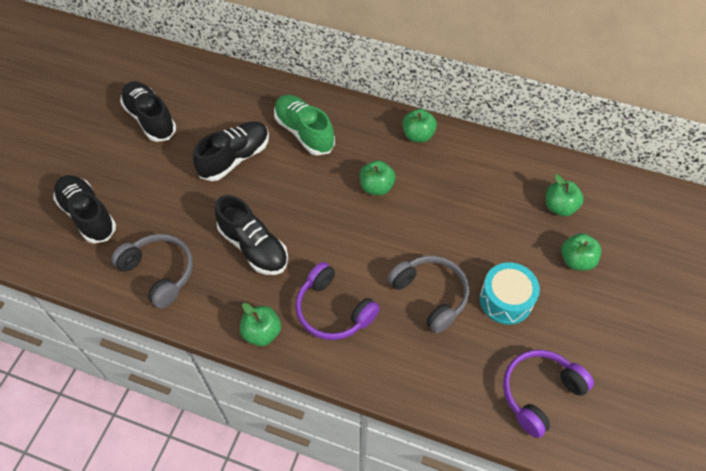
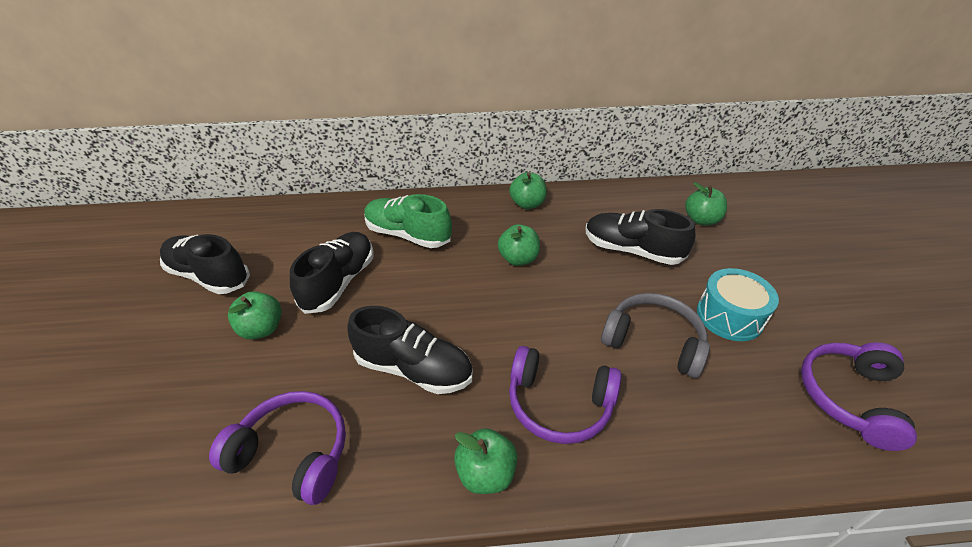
camera: 25 degrees left, 15 degrees down
black shoe [53,175,116,243] -> black shoe moved to [586,209,696,265]
grey headphones [111,234,193,308] -> purple headphones [209,391,346,505]
green apple [561,233,601,271] -> green apple moved to [228,291,282,339]

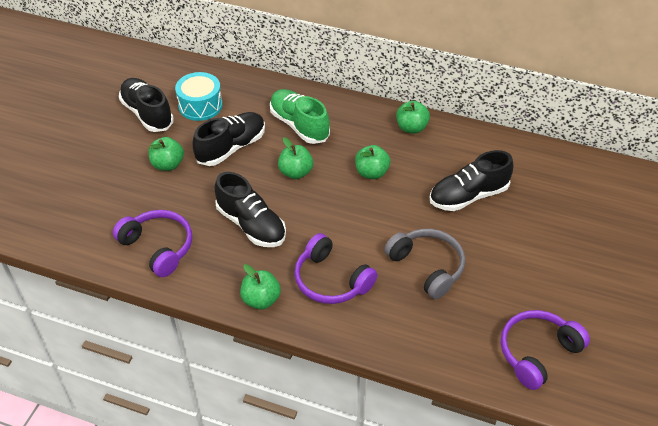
camera: 25 degrees right, 5 degrees up
black shoe [586,209,696,265] -> black shoe turned 75 degrees counterclockwise [430,150,513,211]
green apple [685,182,727,225] -> green apple moved to [278,137,313,179]
turquoise drum [697,268,779,341] -> turquoise drum moved to [175,72,223,121]

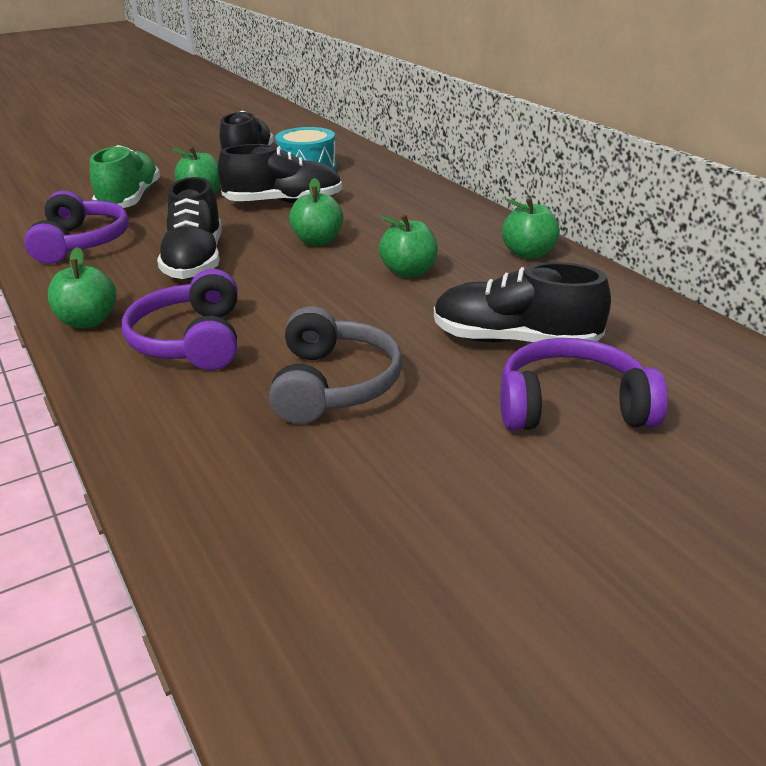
camera: 40 degrees right, 15 degrees down
green shoe [270,89,330,144] -> green shoe moved to [90,145,160,208]
purple headphones [501,310,590,390] -> purple headphones moved to [500,338,668,430]

